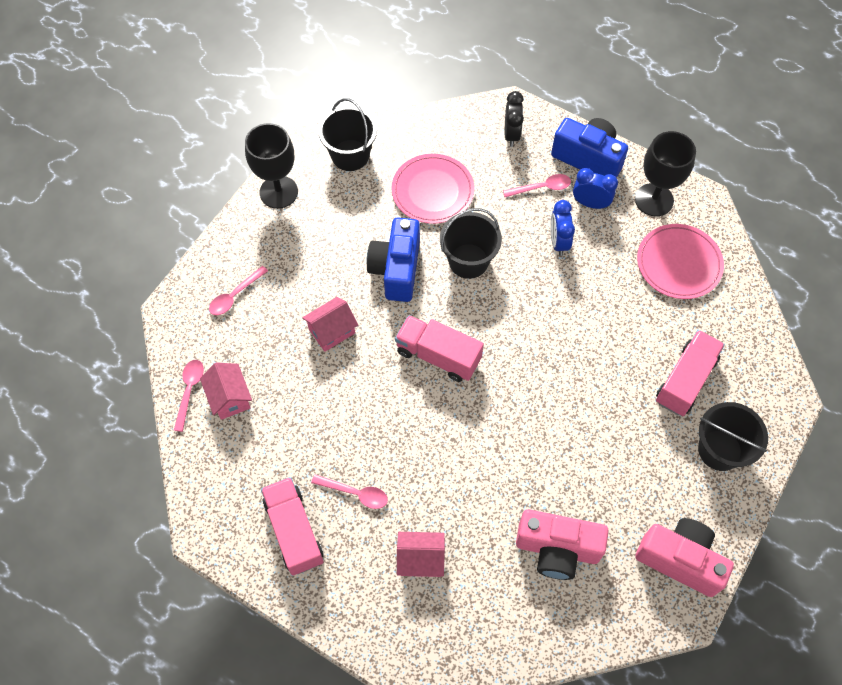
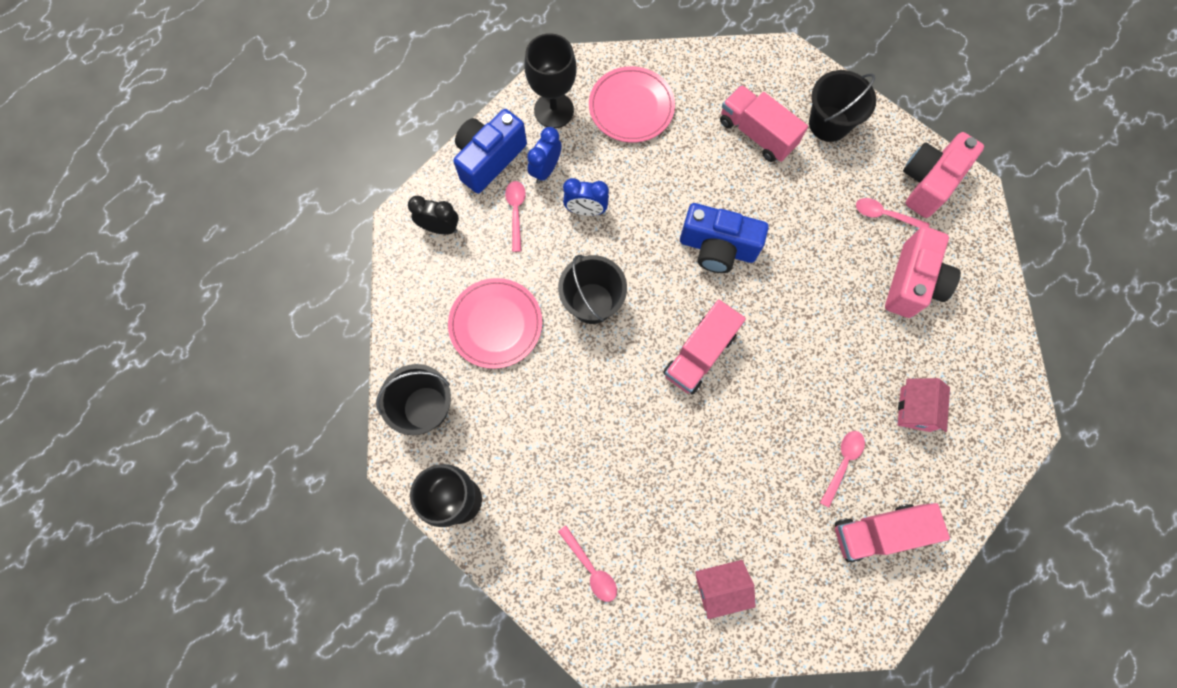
camera: 80 degrees left, 10 degrees up
pink spoon [174,360,204,432] -> pink spoon moved to [856,198,930,228]
pink house [302,297,358,352] -> none
blue camera [367,217,420,302] -> blue camera moved to [680,203,769,273]

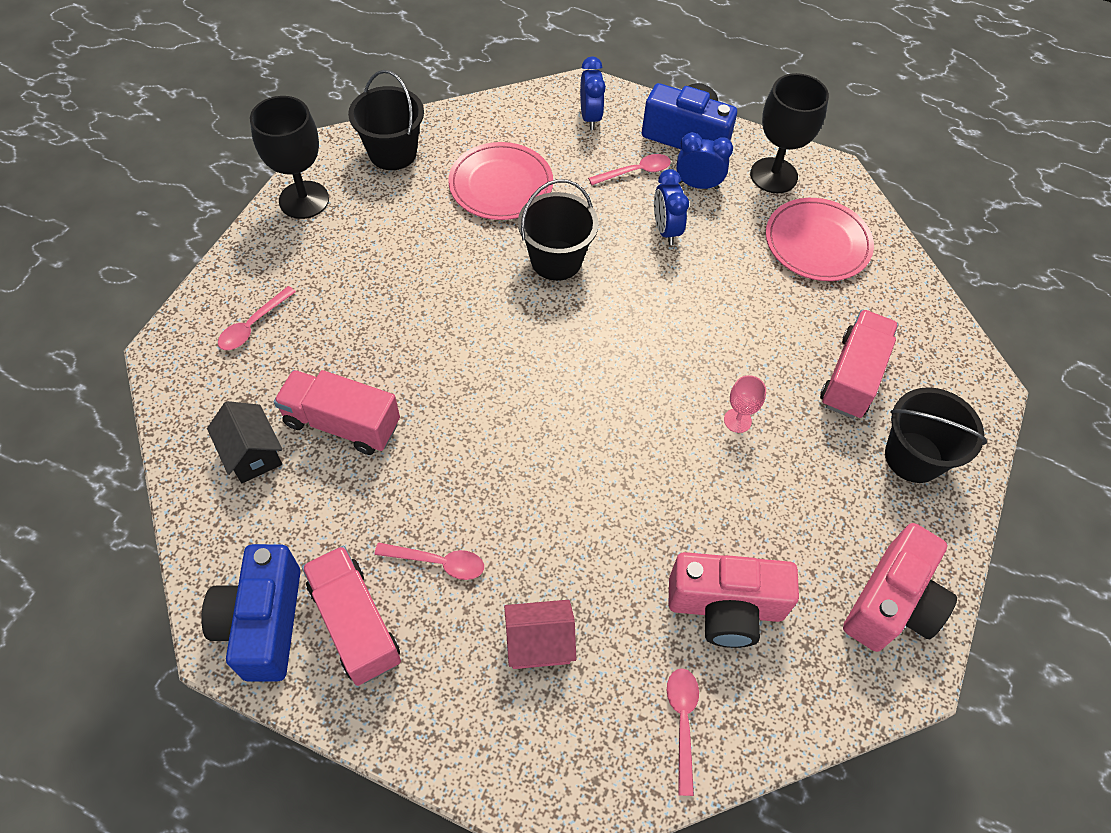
camera: 70 degrees right, 15 degrees down
black clock [408,196,459,234] -> blue clock [580,57,606,130]
pink truck [663,300,746,395] -> pink truck moved to [274,370,400,455]
blue camera [680,203,769,273] -> blue camera moved to [201,544,301,682]
pink house [695,560,755,619] -> black house [207,401,282,483]
pink spoon [856,198,930,228] -> pink spoon moved to [667,668,699,796]
pink camera [903,132,984,218] -> pink camera turned 105 degrees clockwise [843,523,957,652]
none -> pink goblet [724,375,766,433]

